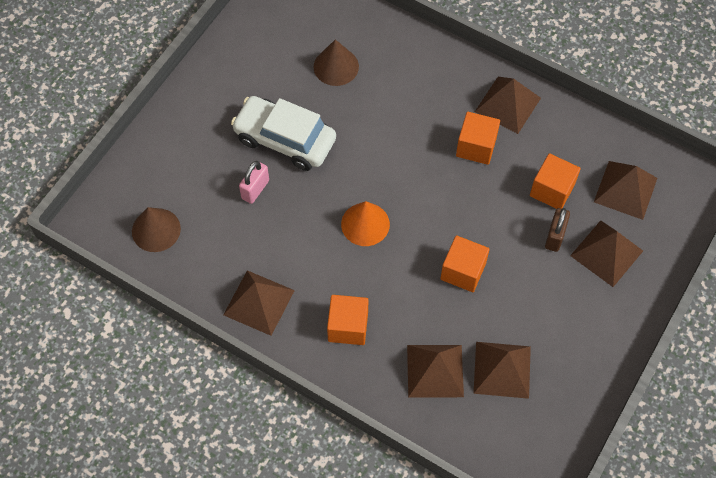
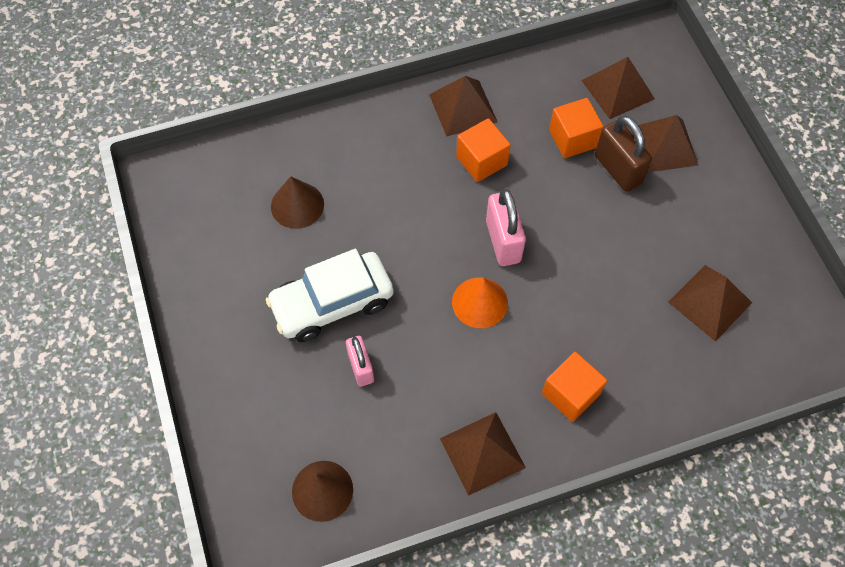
camera: 50 degrees left, 0 degrees up
brown pyramid [407,345,464,397] -> none
orange cube [440,235,490,292] -> none
brown padlock [545,208,570,252] -> brown padlock [595,116,652,192], size x1.51
none -> pink padlock [486,189,526,266]

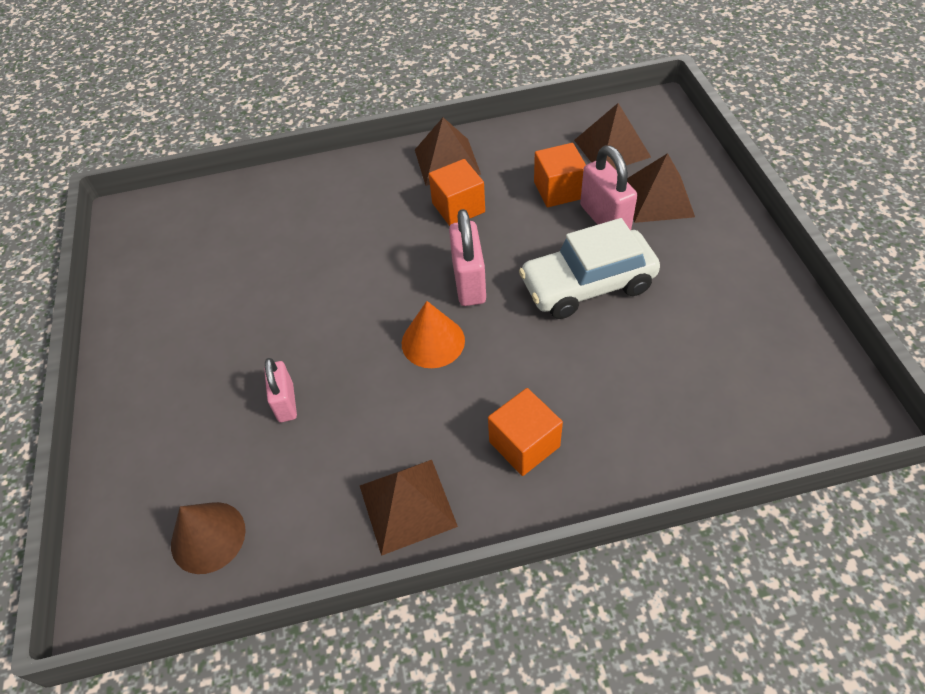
camera: 10 degrees right, 10 degrees down
white car [266,249,394,342] -> white car moved to [519,218,660,319]
brown cone [271,176,324,229] -> none
brown padlock [595,116,652,192] -> pink padlock [580,145,637,230]
brown pyramid [668,265,752,342] -> none

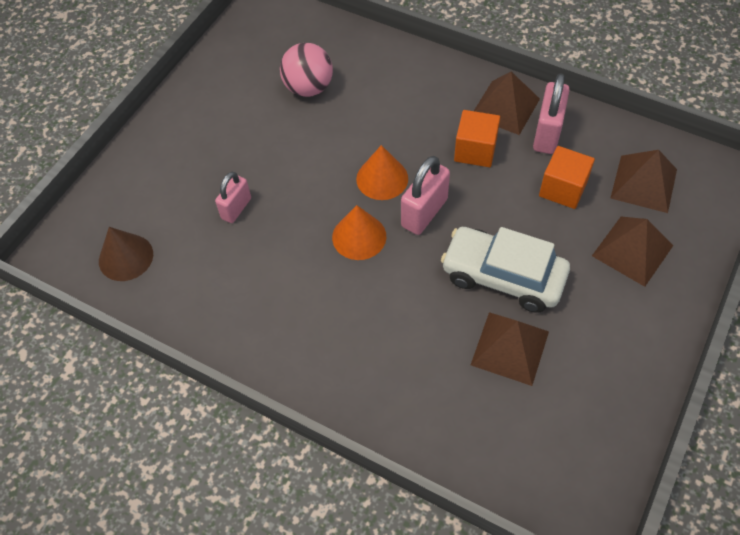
camera: 40 degrees right, 5 degrees up
brown pyramid [360,460,458,556] -> brown pyramid moved to [471,312,549,386]
orange cube [488,388,563,476] -> none
pink padlock [580,145,637,230] -> pink padlock moved to [533,73,570,154]
none -> pink ball [280,42,333,97]
none -> orange cone [356,145,408,200]

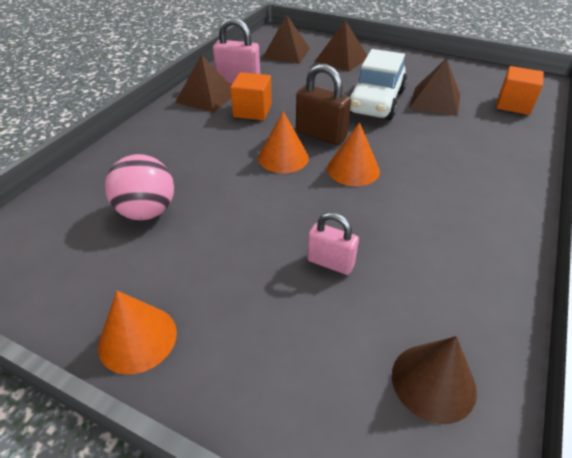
camera: 95 degrees left, 15 degrees down
pink padlock [401,156,450,235] -> brown padlock [296,64,351,145]
orange cube [539,146,595,209] -> orange cube moved to [496,66,544,115]
none -> orange cone [98,291,177,375]

